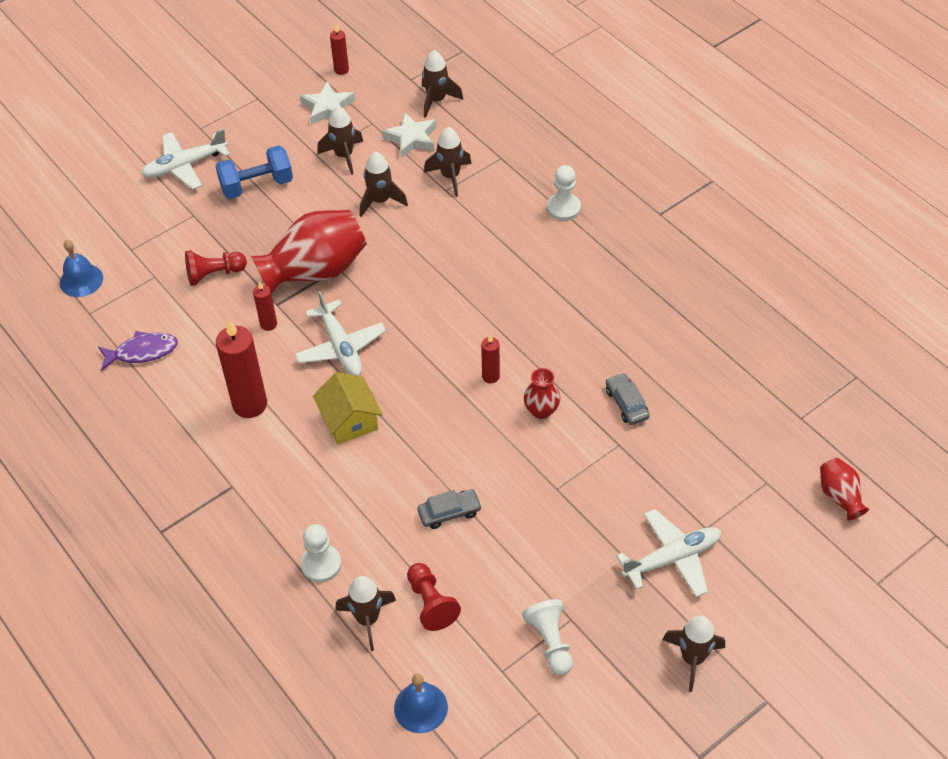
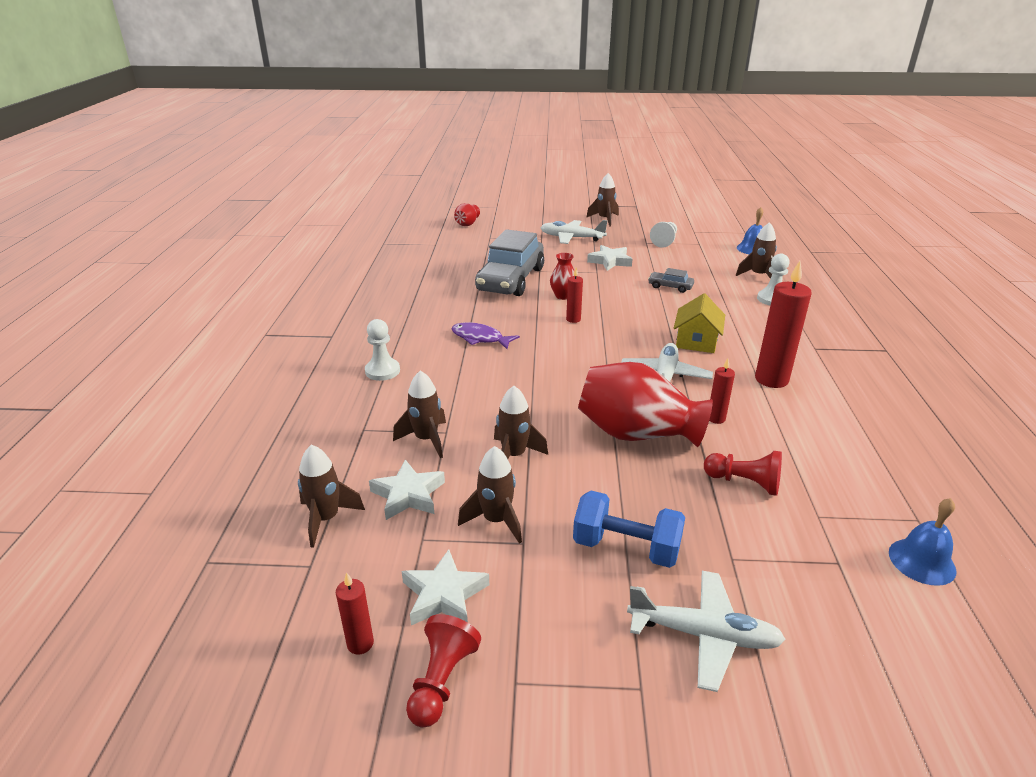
camera: 140 degrees left, 20 degrees down
purple fish [98,331,178,371] -> purple fish moved to [452,322,520,349]
red pawn [407,563,461,631] -> red pawn moved to [406,614,481,727]
grey car [606,373,650,425] -> grey car [475,229,544,296], size x2.40
none -> white star [587,245,632,271]

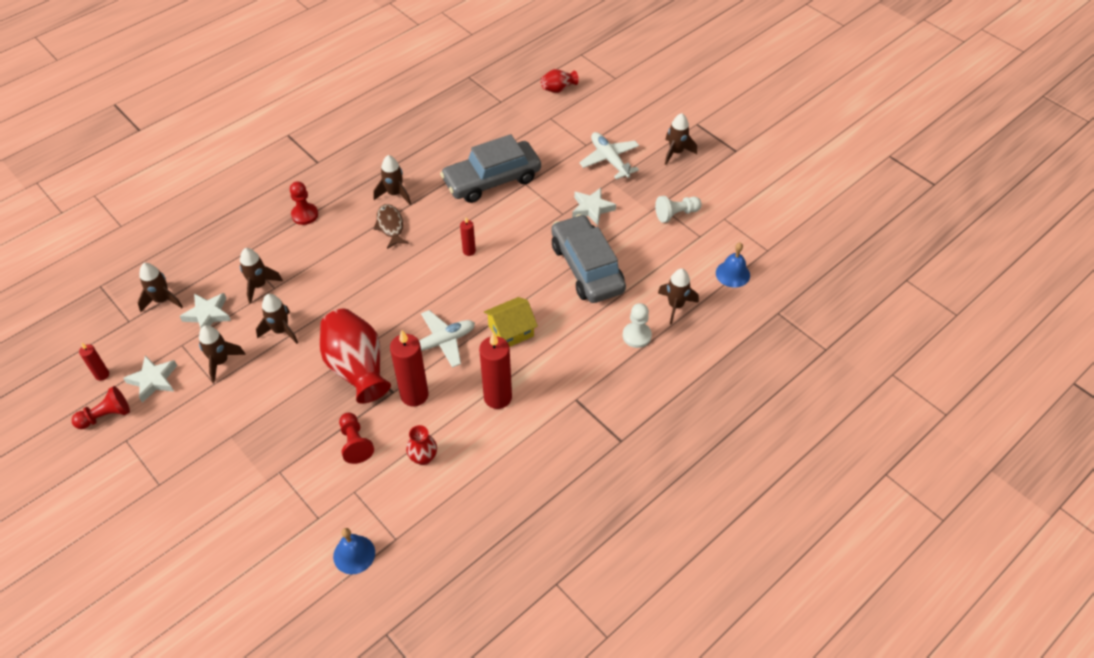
camera: 45 degrees right, 20 degrees up
white pawn [365,319,400,381] -> red pawn [290,181,318,225]
purple fish [452,322,520,349] -> brown fish [373,204,409,249]
red vase [550,253,575,300] -> red vase moved to [406,425,437,465]
blue dumbbell [573,491,685,568] -> none
white plane [627,571,786,692] -> none
grey car [648,268,694,293] -> grey car [551,214,626,303], size x2.40
red candle [709,358,735,424] -> red candle [390,330,428,407], size x1.95
none -> brown rocket [374,155,411,205]

